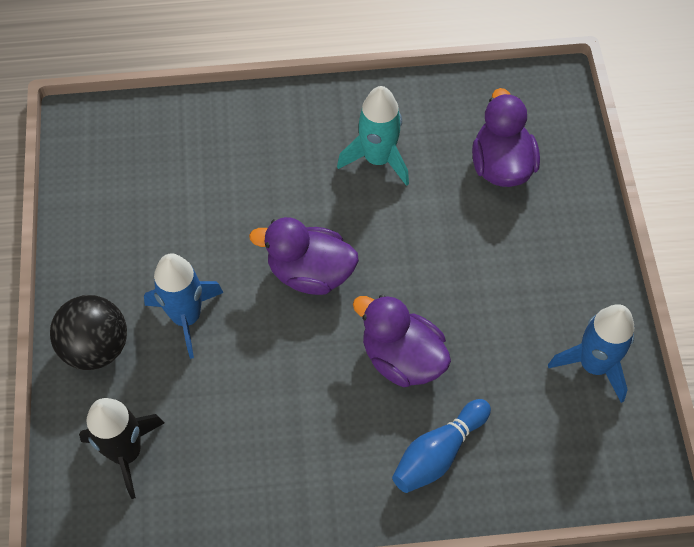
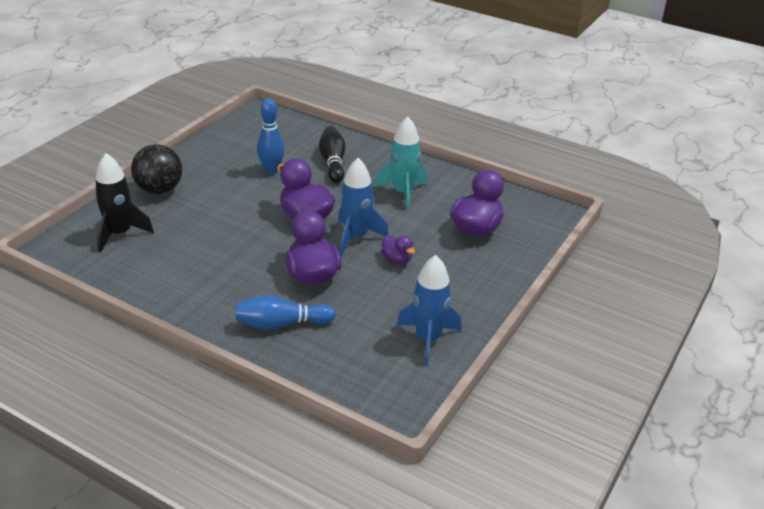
camera: 35 degrees right, 25 degrees down
blue rocket [144,254,224,359] -> blue rocket moved to [338,158,389,255]
none -> blue bowling pin [257,99,285,174]
none -> black bowling pin [319,126,346,183]
none -> purple duck [381,235,415,264]

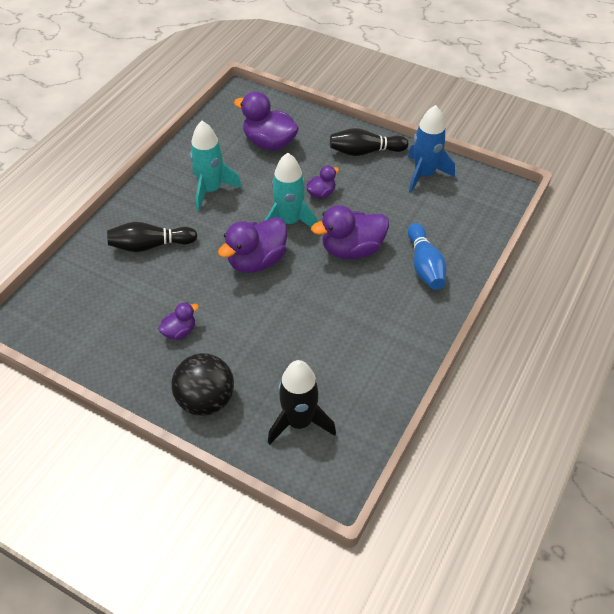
camera: 90 degrees left, 15 degrees up
blue bowling pin [257,99,285,174] -> none
blue rocket [338,158,389,255] -> turquoise rocket [264,153,318,227]
none -> purple duck [158,302,199,340]
none -> black bowling pin [330,128,408,156]

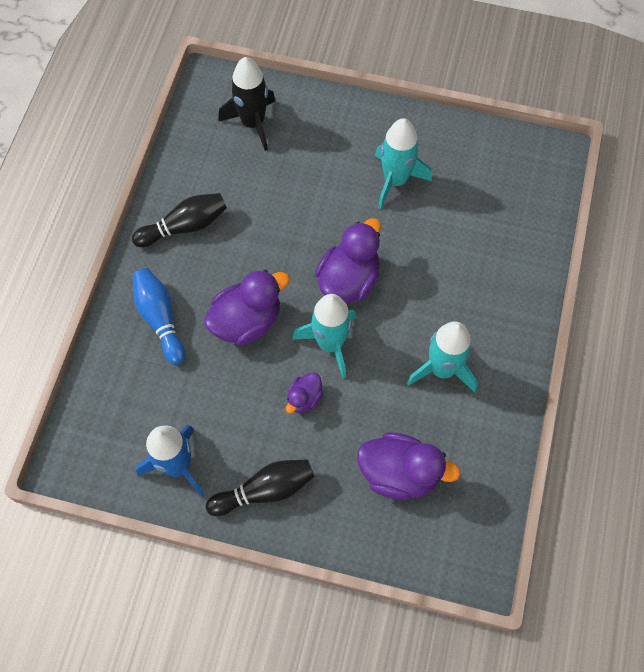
camera: 165 degrees right, 15 degrees up
black bowling pin [107,222,198,252] -> black bowling pin moved to [132,193,227,247]
purple duck [158,302,199,340] -> turquoise rocket [375,118,432,209]
black ball [171,353,234,416] -> none

